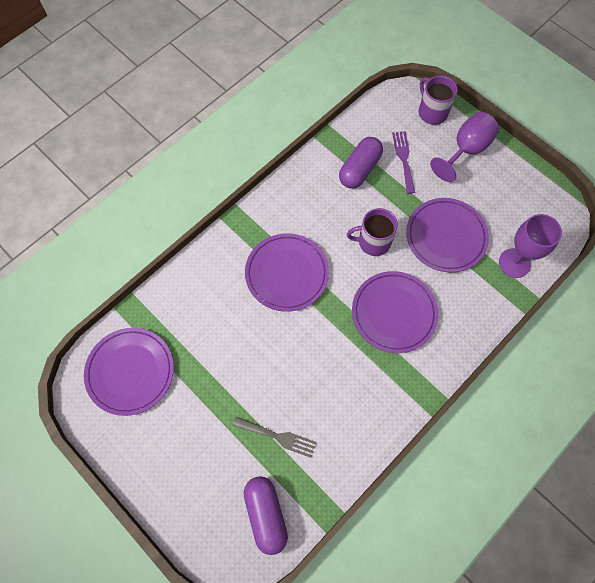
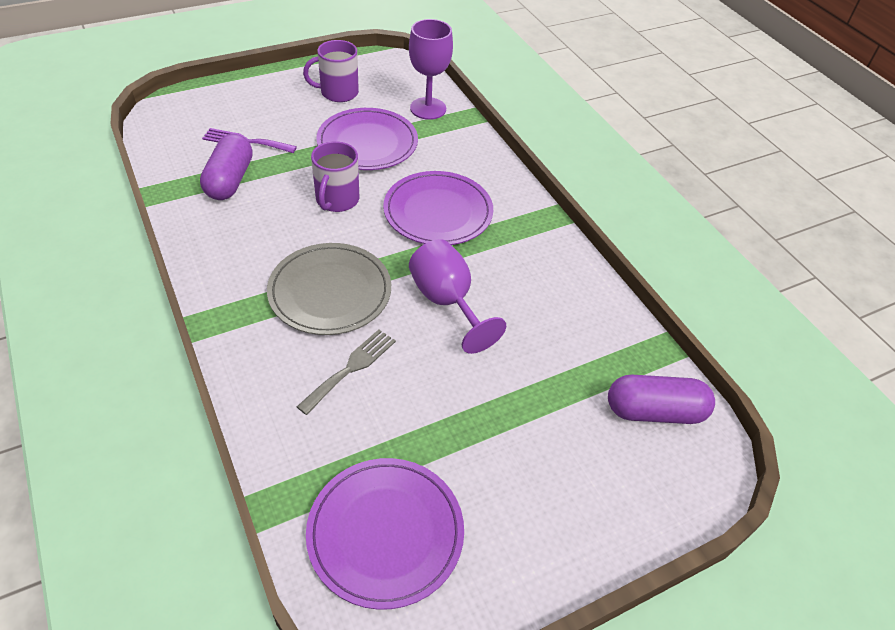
camera: 75 degrees left, 20 degrees down
grey fork [233,416,317,458] -> grey fork moved to [297,329,396,415]
purple plate [245,233,329,312] -> grey plate [267,243,391,335]
purple capsule [339,137,383,188] -> purple capsule turned 45 degrees clockwise [200,134,253,200]
purple mug [419,76,458,125] -> purple mug moved to [303,40,359,102]
purple goblet [430,112,499,182] -> purple goblet moved to [409,239,506,354]

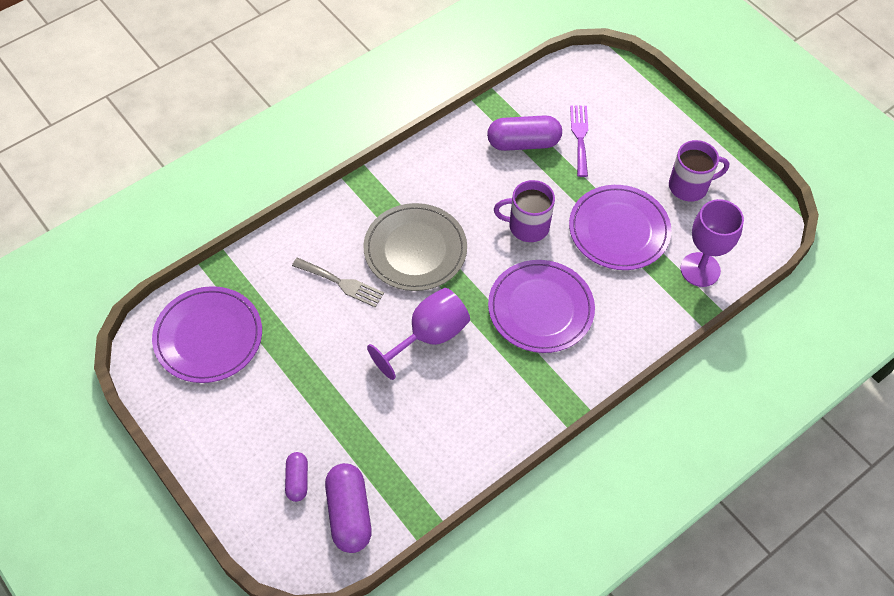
camera: 80 degrees right, 10 degrees up
purple mug [303,40,359,102] -> purple mug turned 105 degrees clockwise [669,140,729,202]
none -> purple capsule [285,452,308,502]

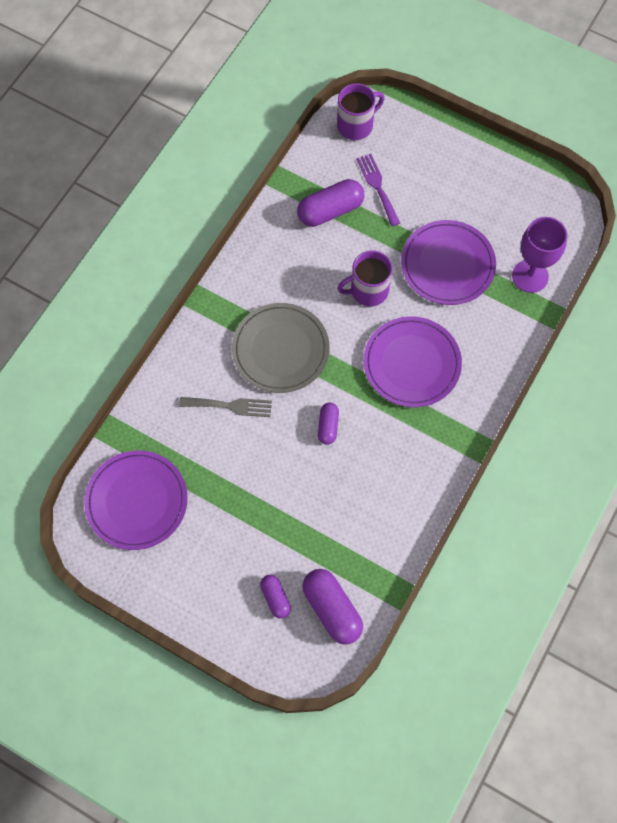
camera: 20 degrees left, 10 degrees up
purple goblet [367,288,470,380] -> purple capsule [318,403,339,445]
purple mug [669,140,729,202] -> purple mug moved to [337,83,384,140]

